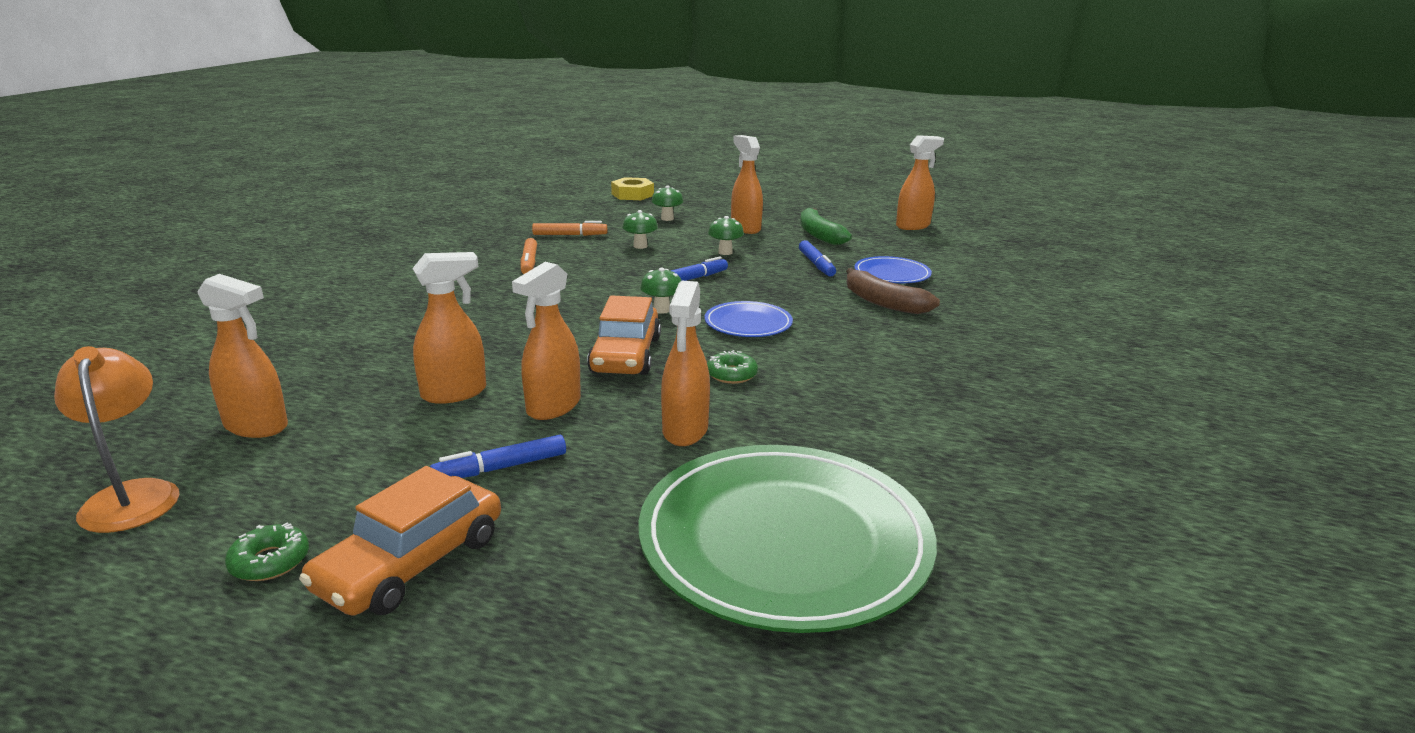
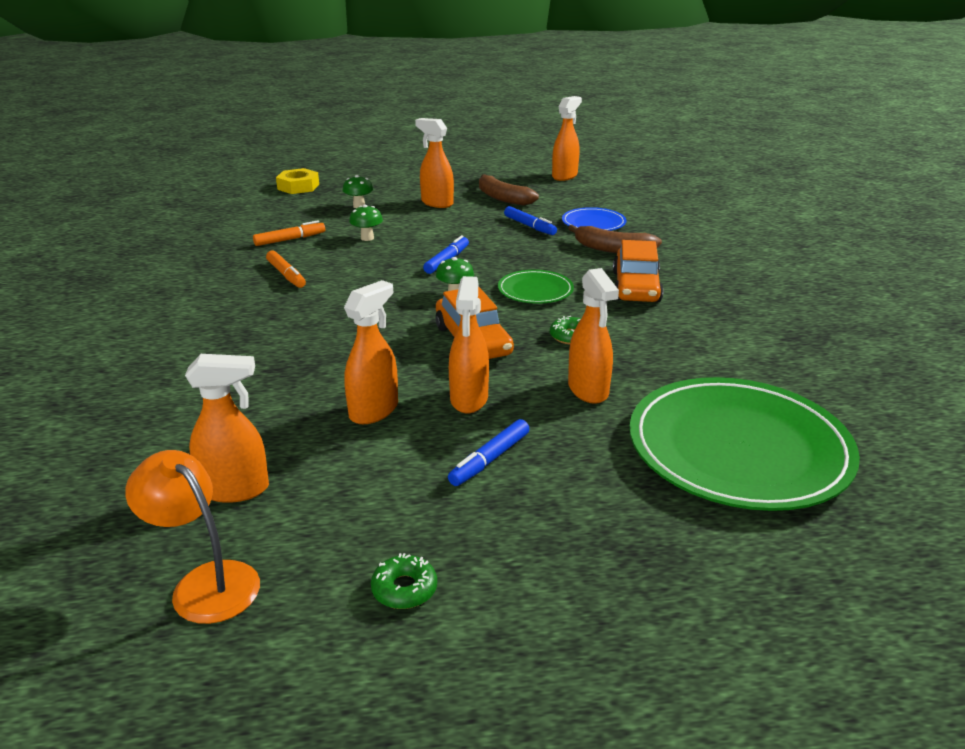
camera: 25 degrees left, 5 degrees up
orange car [299,466,501,616] -> orange car moved to [613,240,664,303]
blue plate [705,301,793,337] -> green plate [498,270,574,304]
green mushroom [708,216,744,255] -> none
green banana [800,208,852,245] -> brown banana [479,174,539,205]

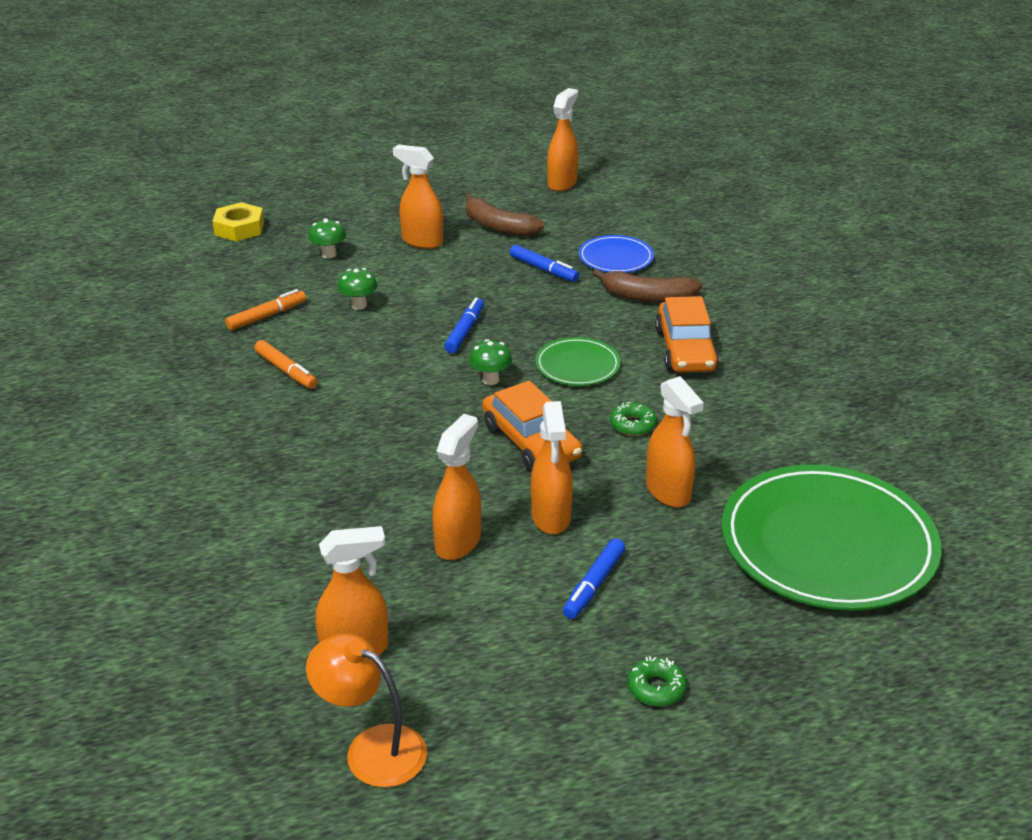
camera: 10 degrees left, 5 degrees up
green donut [371,553,437,609] -> green donut moved to [628,656,687,706]

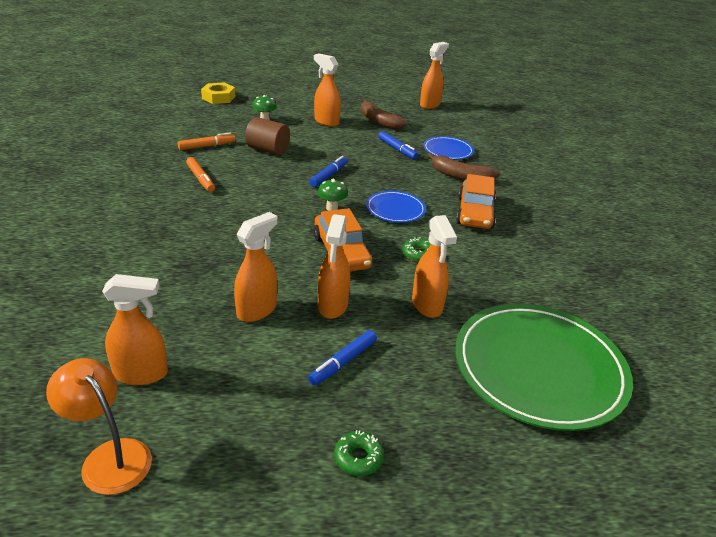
camera: 10 degrees right, 0 degrees up
green mushroom [337,268,377,310] -> brown cylinder [245,117,290,155]
green plate [535,337,621,386] -> blue plate [366,191,426,223]

